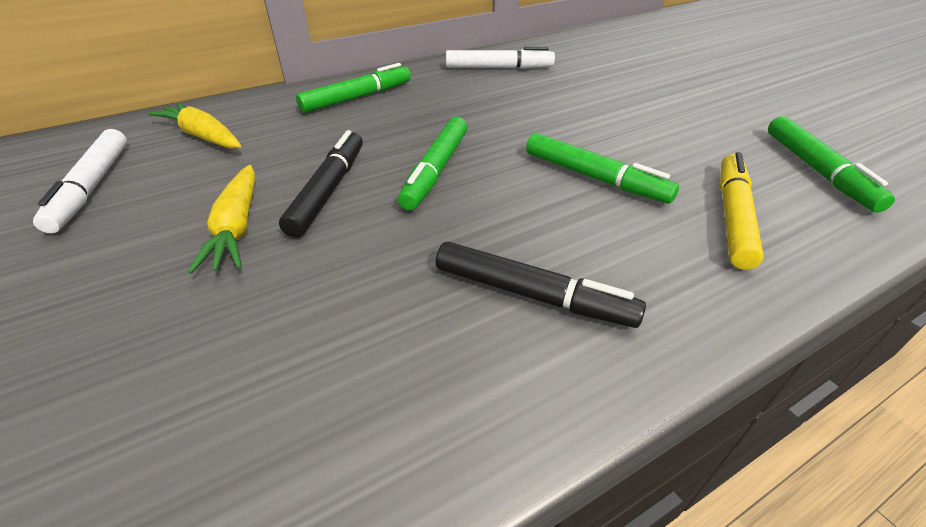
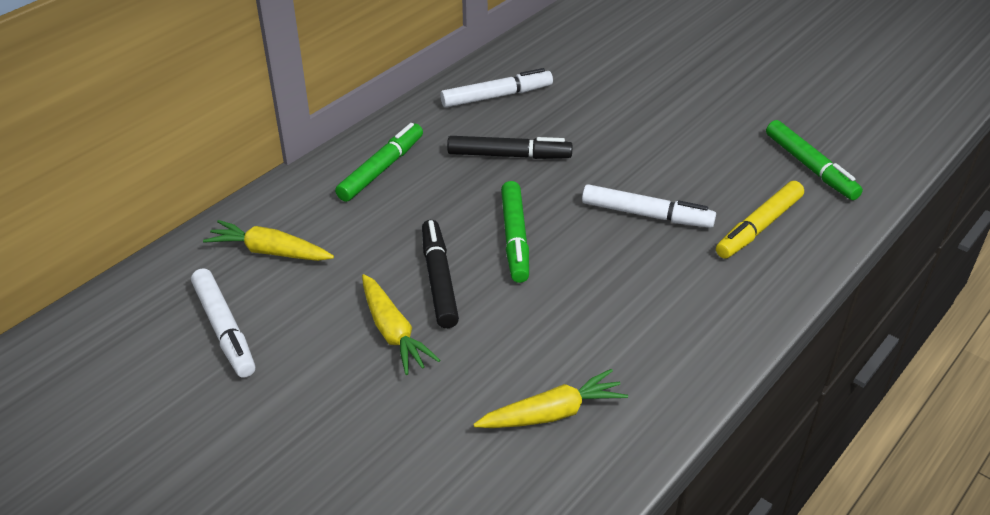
camera: 20 degrees left, 0 degrees up
black marker [436,242,646,328] -> black marker moved to [447,136,573,159]
green marker [526,133,679,204] -> white marker [582,184,716,228]
yellow marker [720,152,764,270] -> yellow marker turned 135 degrees counterclockwise [716,181,804,259]
none -> yellow carrot [473,369,628,428]

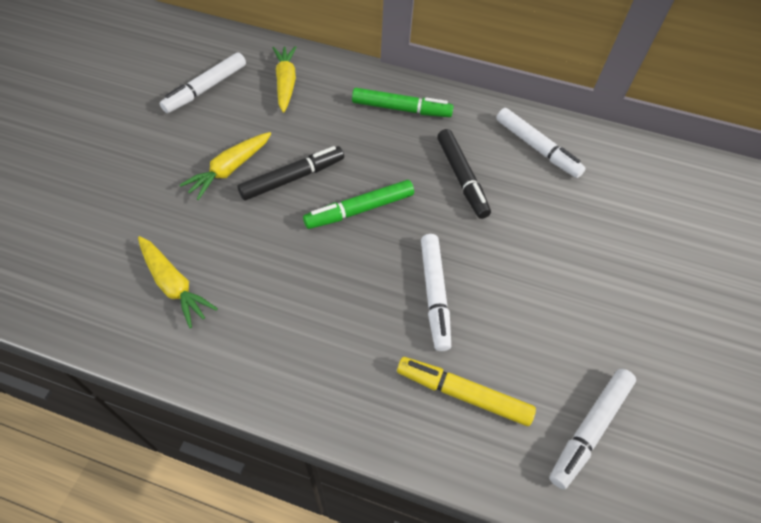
camera: 65 degrees right, 15 degrees up
green marker [766,120,863,200] -> white marker [549,369,636,490]

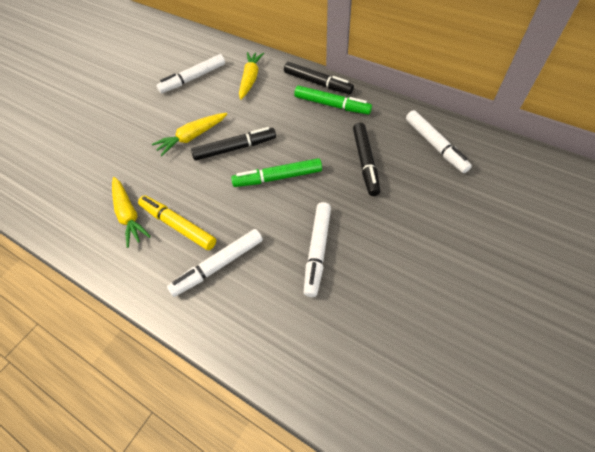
camera: 20 degrees right, 0 degrees up
yellow marker [397,357,536,426] -> yellow marker moved to [138,195,216,250]
white marker [549,369,636,490] -> white marker moved to [167,229,263,297]
none -> black marker [284,62,354,94]

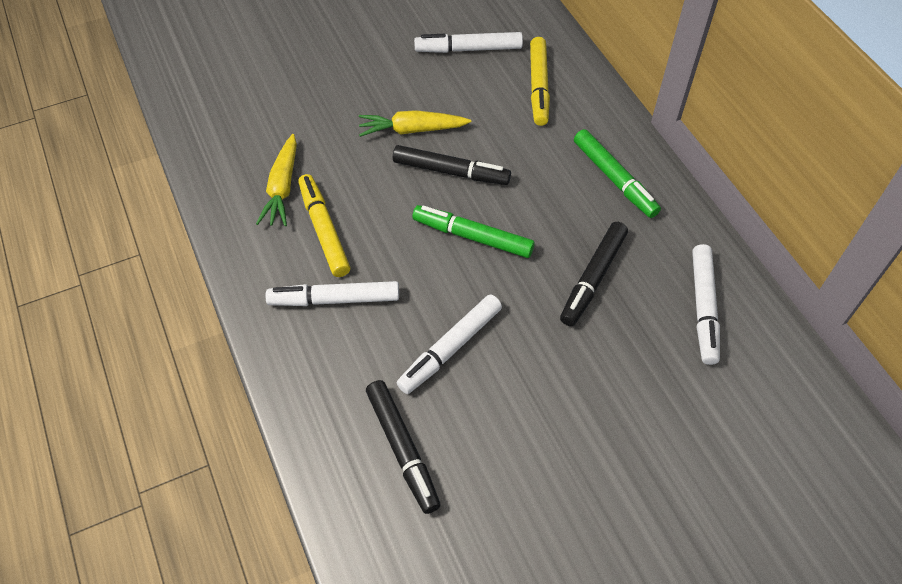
camera: 30 degrees right, 0 degrees up
yellow carrot [239,52,264,100] -> yellow marker [530,37,550,126]
black marker [284,62,354,94] -> black marker moved to [366,380,441,514]

